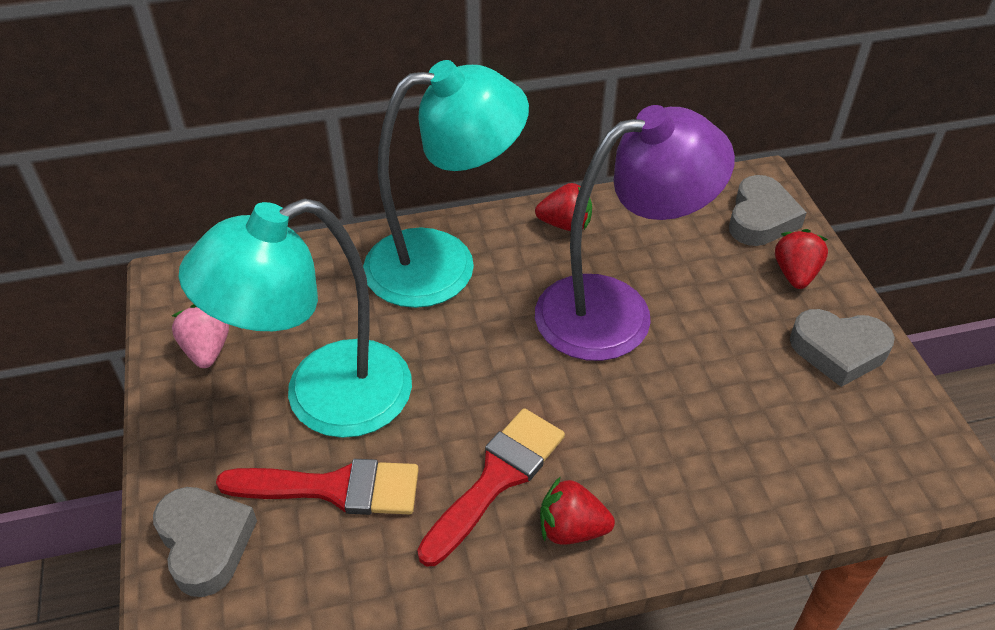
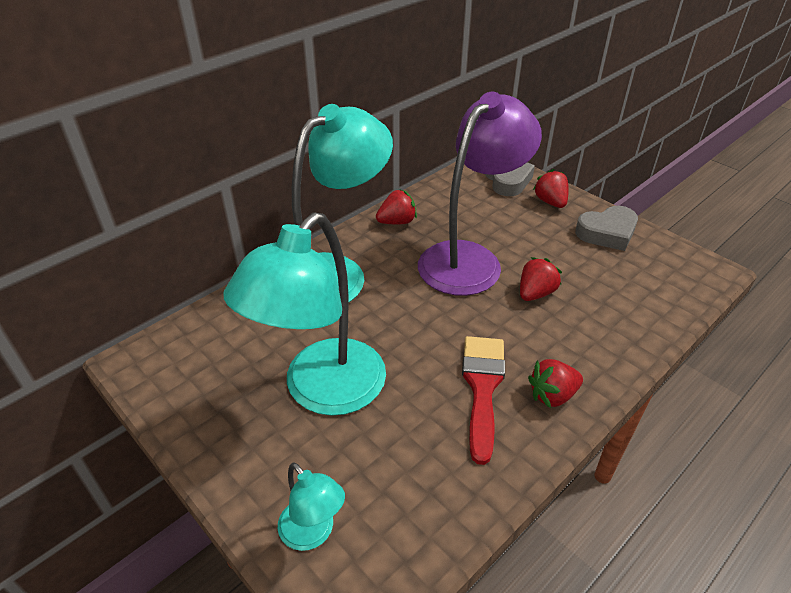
camera: 30 degrees left, 5 degrees down
grey heart [153,487,257,597] -> turquoise lamp [278,462,345,551]
pink strawberry [172,304,229,368] -> none
red brush [216,459,419,515] -> none
none -> red strawberry [520,257,562,301]

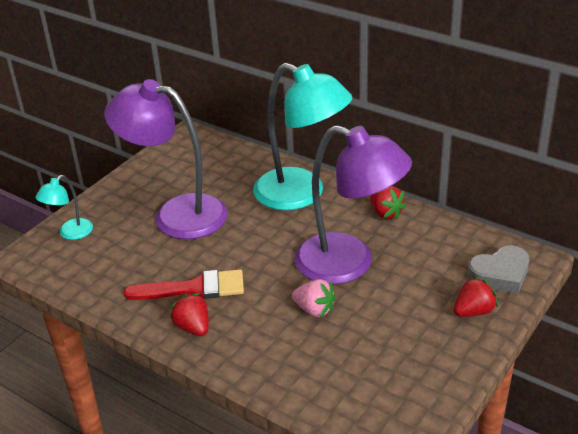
camera: 80 degrees right, 5 degrees down
turquoise lamp [223,213,386,416] -> purple lamp [104,79,227,239]
red strawberry [520,257,562,301] -> pink strawberry [292,279,336,317]
grey heart [575,206,638,251] -> none

